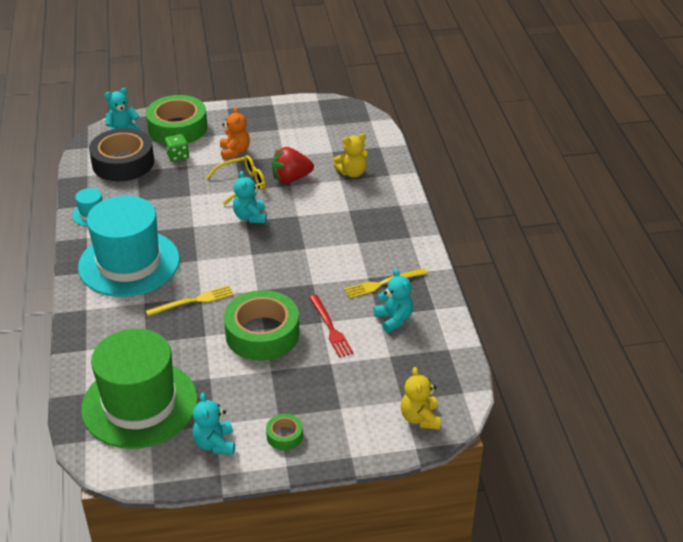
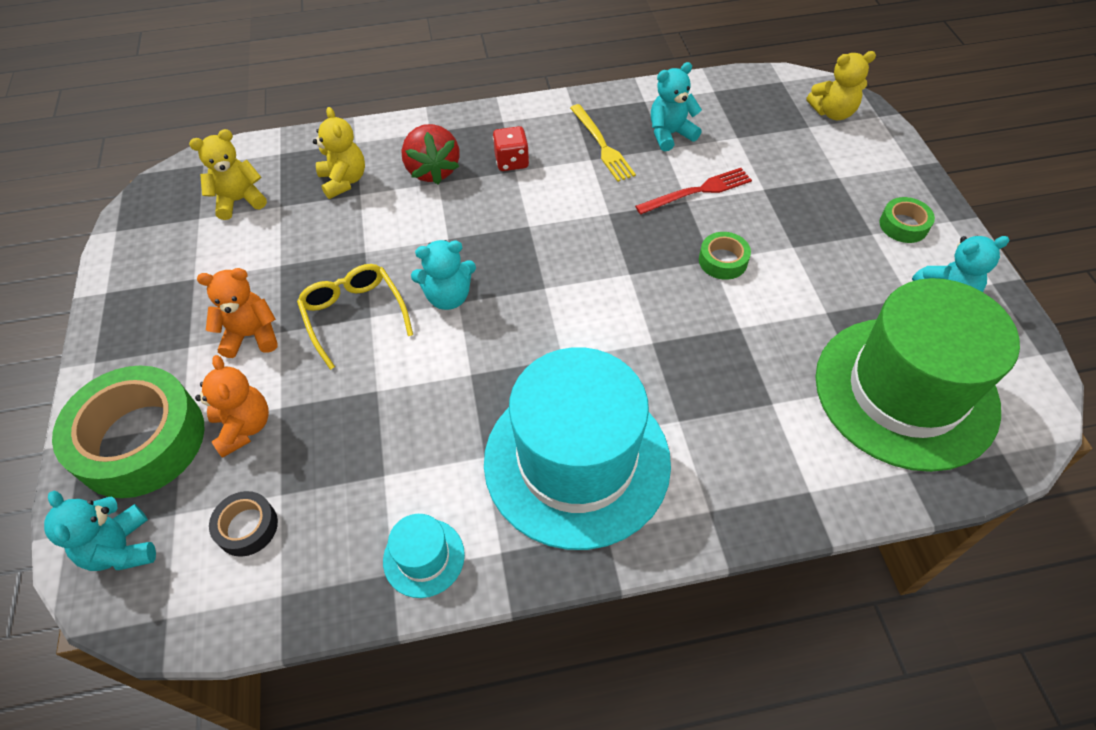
camera: 90 degrees left, 15 degrees up
black tape [89,128,154,181] -> black tape [209,491,278,557], size x0.45
yellow fork [145,285,234,316] -> none
green dice [165,134,189,162] -> orange teddy bear [195,355,269,458]
green tape [224,290,300,361] -> green tape [699,232,751,280], size x0.45
red strawberry [272,147,314,183] -> red strawberry moved to [401,124,460,184]
none -> yellow teddy bear [189,129,267,220]
none -> red dice [493,126,529,171]

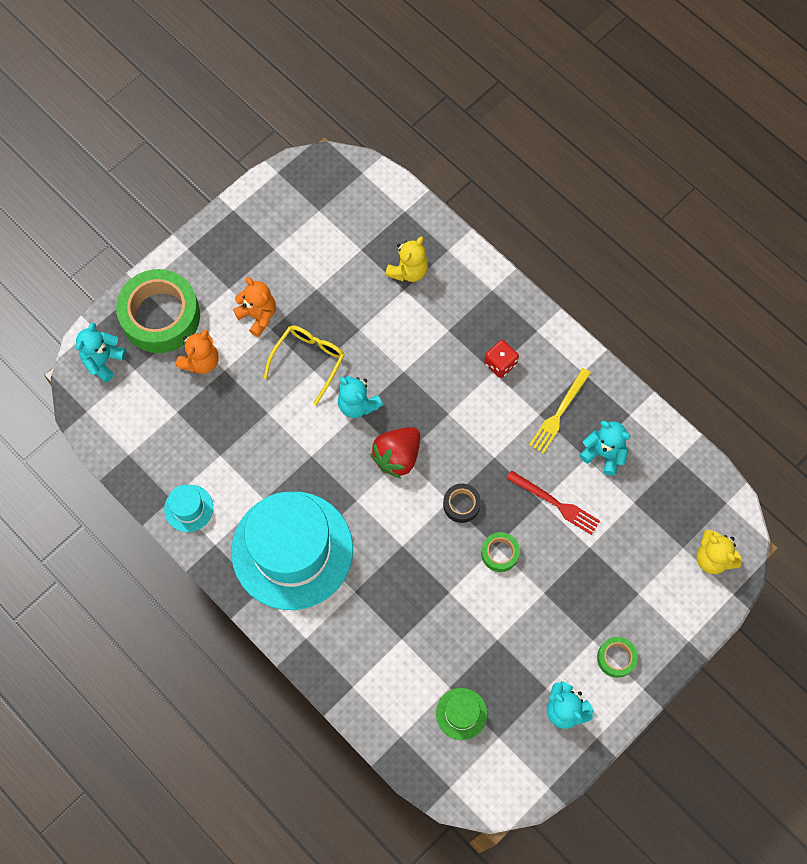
camera: 55 degrees right, 15 degrees up
yellow teddy bear [189,129,267,220] -> none
black tape [209,491,278,557] -> black tape moved to [443,484,481,523]
red strawberry [401,124,460,184] -> red strawberry moved to [370,427,420,479]
green hat [815,278,1020,472] -> green hat [436,688,487,740], size x0.41

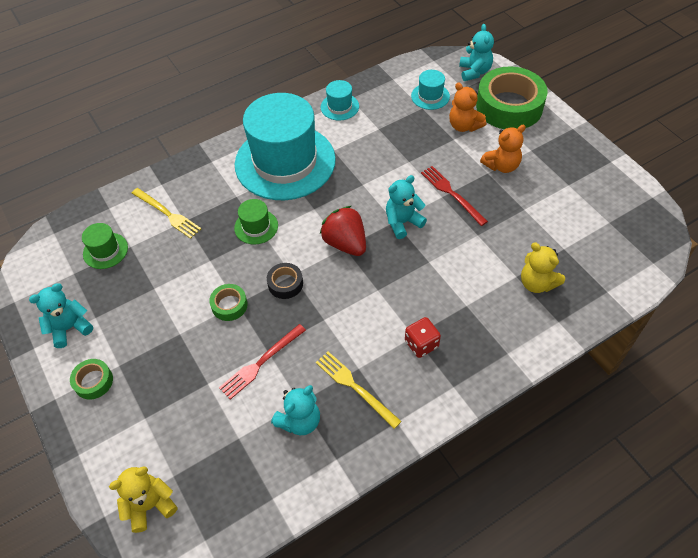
camera: 105 degrees right, 15 degrees down
turquoise teddy bear [76,322,126,382] -> turquoise teddy bear turned 45 degrees clockwise [459,24,494,81]
yellow glasses [264,325,345,405] -> red fork [421,166,488,226]
none -> yellow fork [132,188,201,239]
none -> green hat [234,199,278,244]
none -> turquoise hat [411,70,450,110]

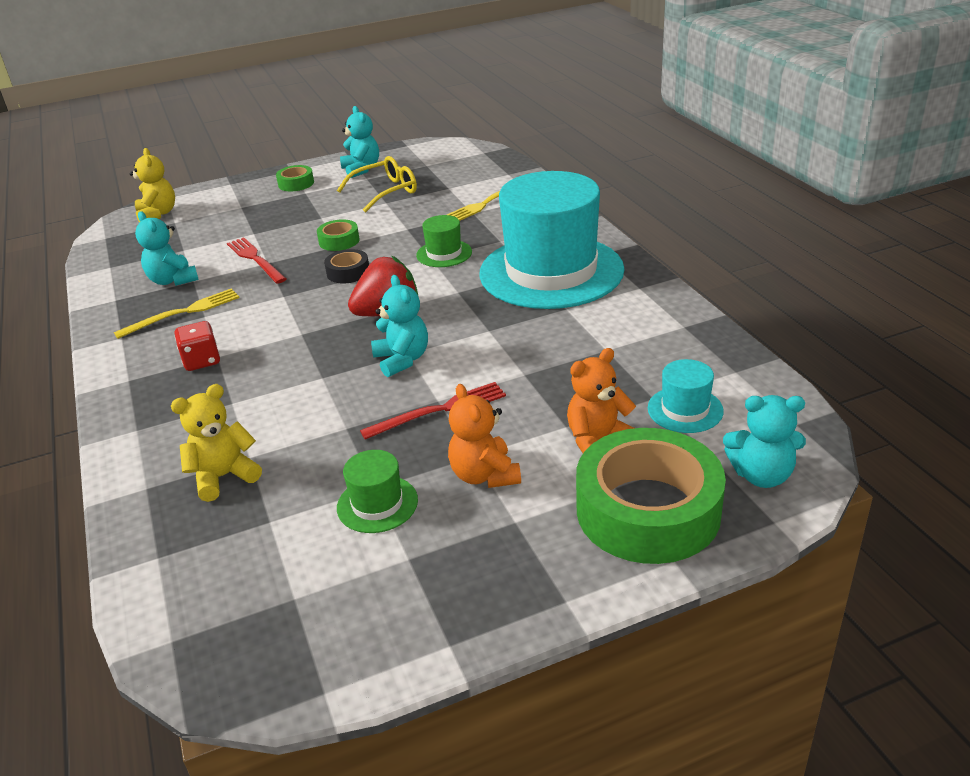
camera: 100 degrees right, 20 degrees down
green hat [82,223,128,269] -> green hat moved to [337,450,418,533]
turquoise hat [321,80,359,121] -> none
none -> yellow glasses [337,156,417,213]

